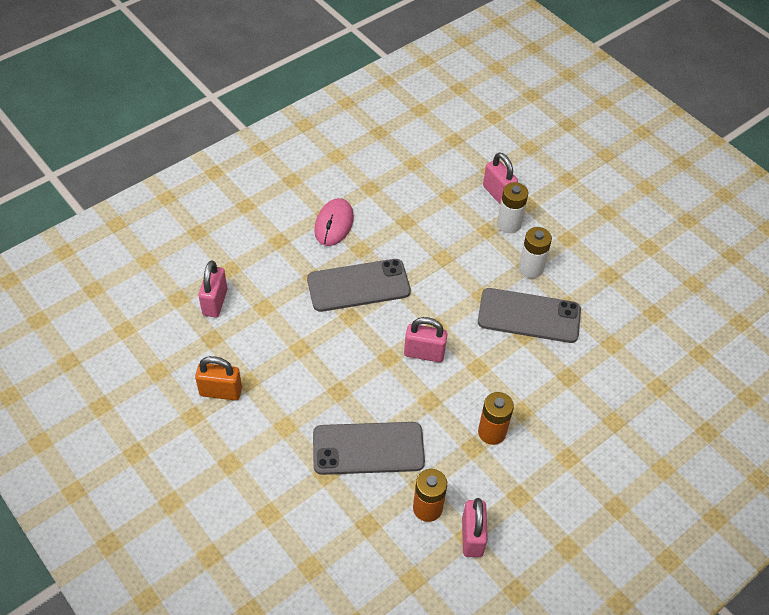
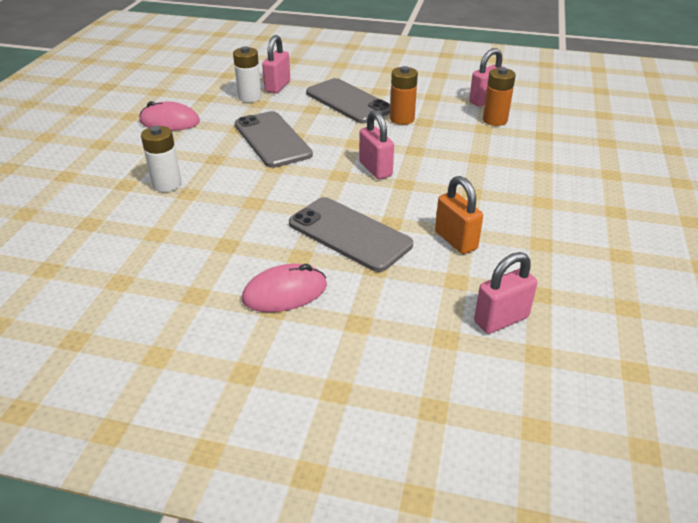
camera: 125 degrees left, 15 degrees down
orange padlock [195,356,242,401] -> orange padlock moved to [435,176,483,254]
grey phone [313,422,425,475] -> grey phone moved to [306,78,390,124]
pink padlock [483,152,518,205] -> pink padlock moved to [262,35,290,93]
white battery [519,227,552,278] -> white battery moved to [233,46,262,102]
none -> pink mouse [139,101,200,131]

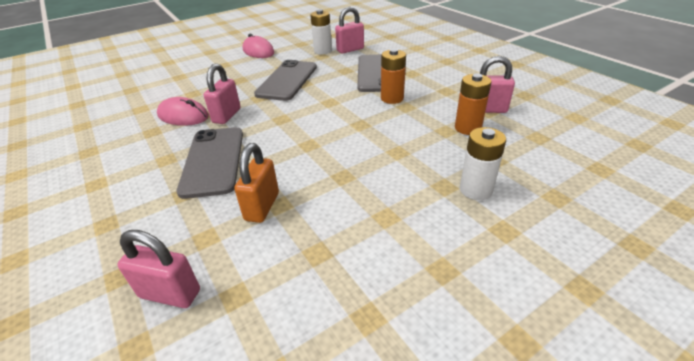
camera: 45 degrees right, 0 degrees up
white battery [141,126,182,192] -> white battery moved to [460,127,506,200]
pink mouse [242,264,327,312] -> pink mouse moved to [157,97,209,126]
pink padlock [359,110,394,179] -> pink padlock moved to [204,63,241,124]

